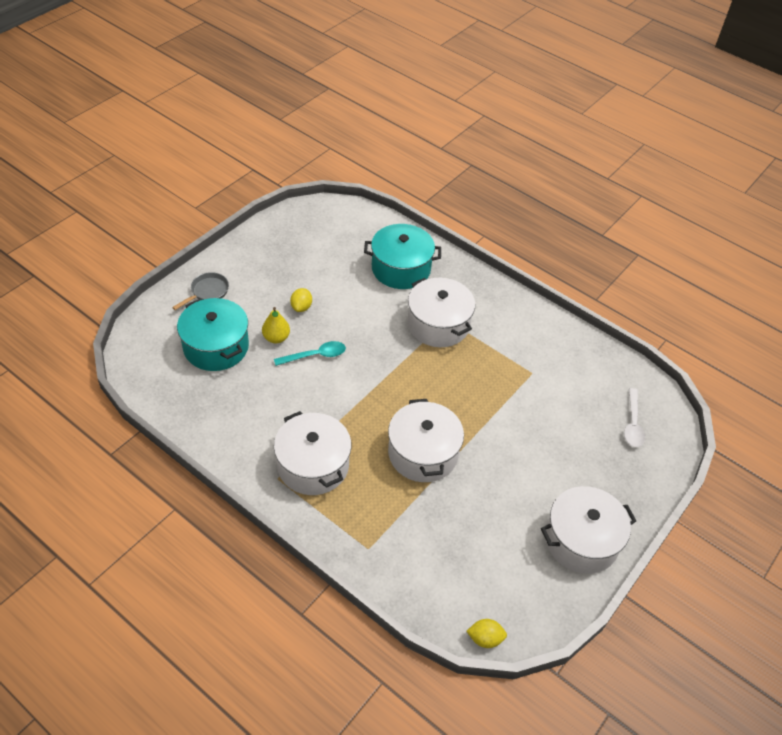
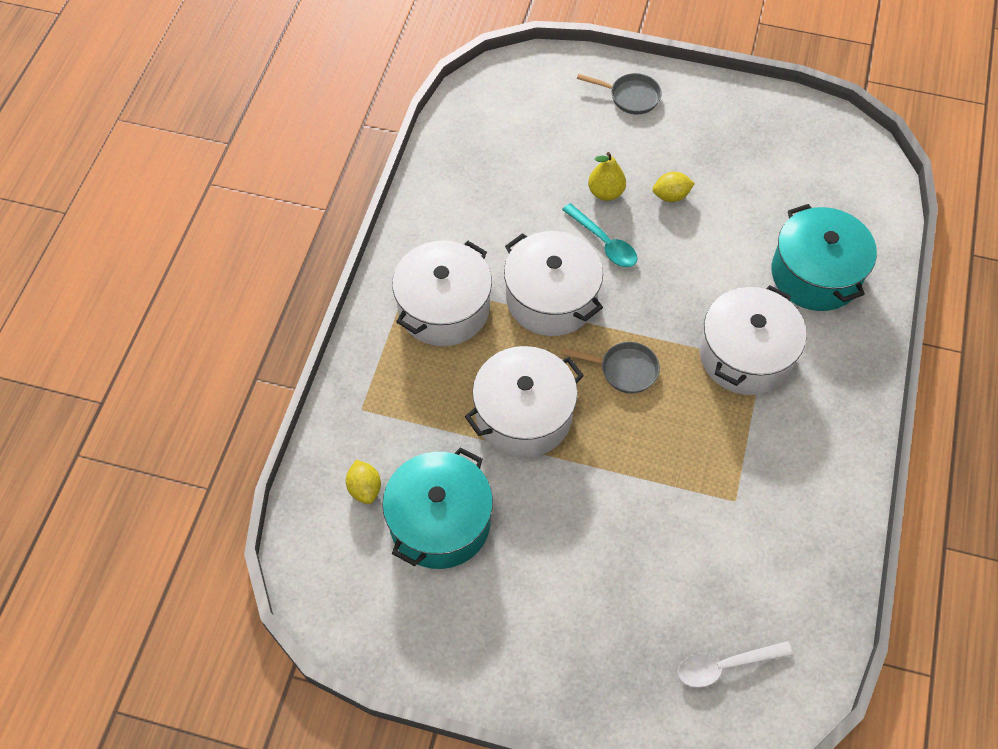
camera: 70 degrees right, 10 degrees up
turquoise pot [177,298,249,371] -> turquoise pot moved to [383,447,493,569]
yellow lemon [466,619,507,648] -> yellow lemon moved to [346,460,381,504]
white pot [541,486,636,574] -> white pot moved to [504,231,603,336]
none -> grey pan [561,342,660,394]

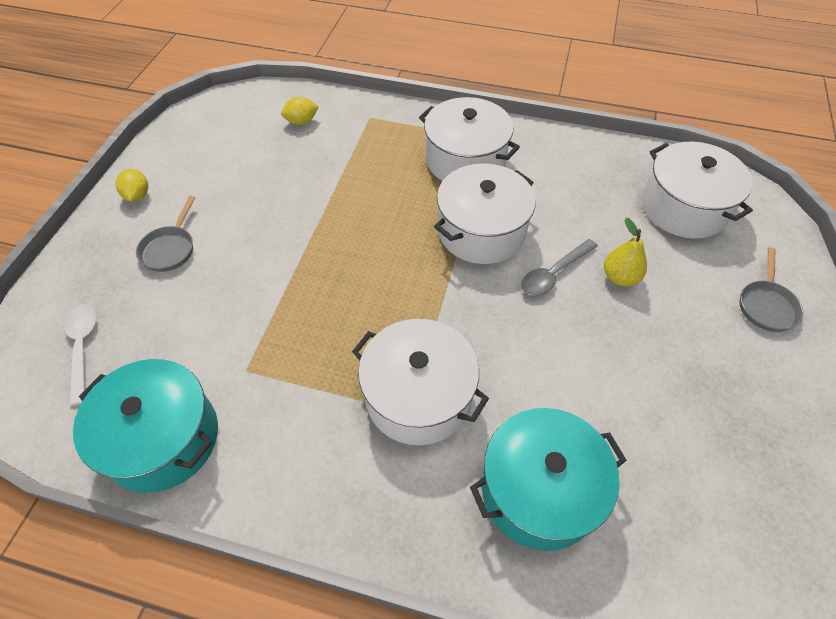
camera: 90 degrees right, 5 degrees down
turquoise pot [383,447,493,569] -> turquoise pot moved to [73,359,218,493]
white pot [465,346,584,458] -> white pot moved to [642,141,753,239]
grey pan [561,342,660,394] -> grey pan moved to [136,196,196,272]
turquoise spoon [562,203,638,267] -> grey spoon [521,239,598,296]
yellow lemon [652,172,695,202] -> yellow lemon moved to [116,169,148,202]

